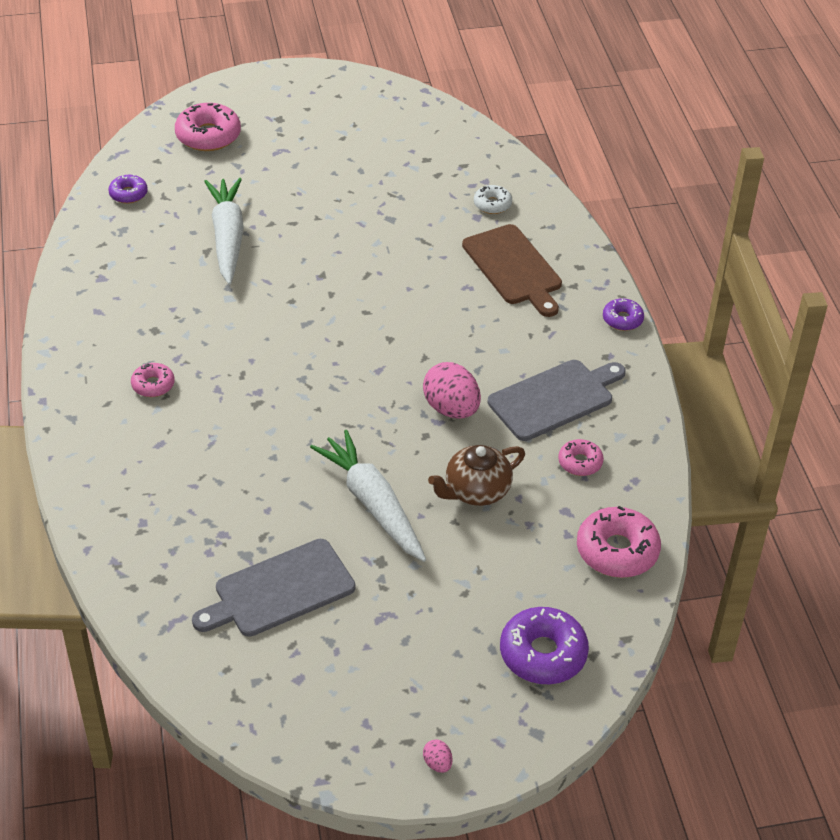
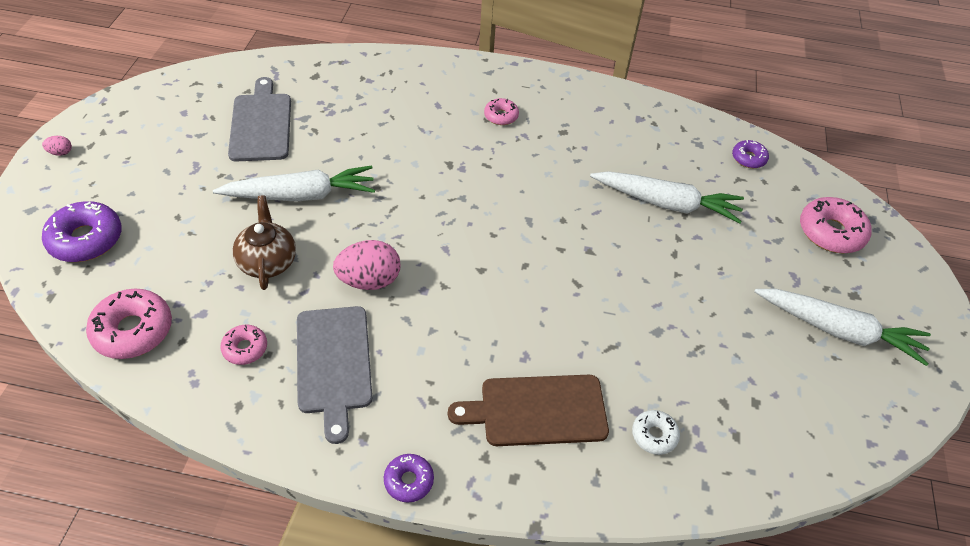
camera: 110 degrees right, 5 degrees up
none -> white carrot [754,289,931,366]

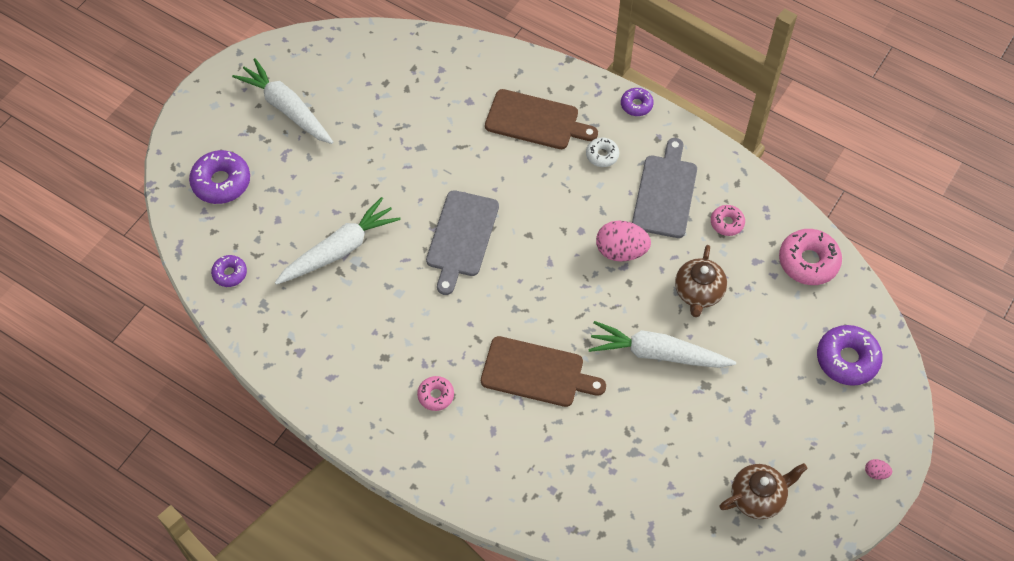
camera: 155 degrees left, 10 degrees up
grey cutting board [228,77,291,162] -> grey cutting board moved to [426,190,499,295]
white carrot [590,171,744,223] -> white carrot turned 105 degrees clockwise [275,197,401,285]
white donut [632,410,680,455] -> white donut moved to [586,138,619,167]
pink donut [800,197,871,254] -> purple donut [189,150,250,204]
none -> brown cutting board [481,336,606,407]
none -> brown teapot [719,463,808,519]

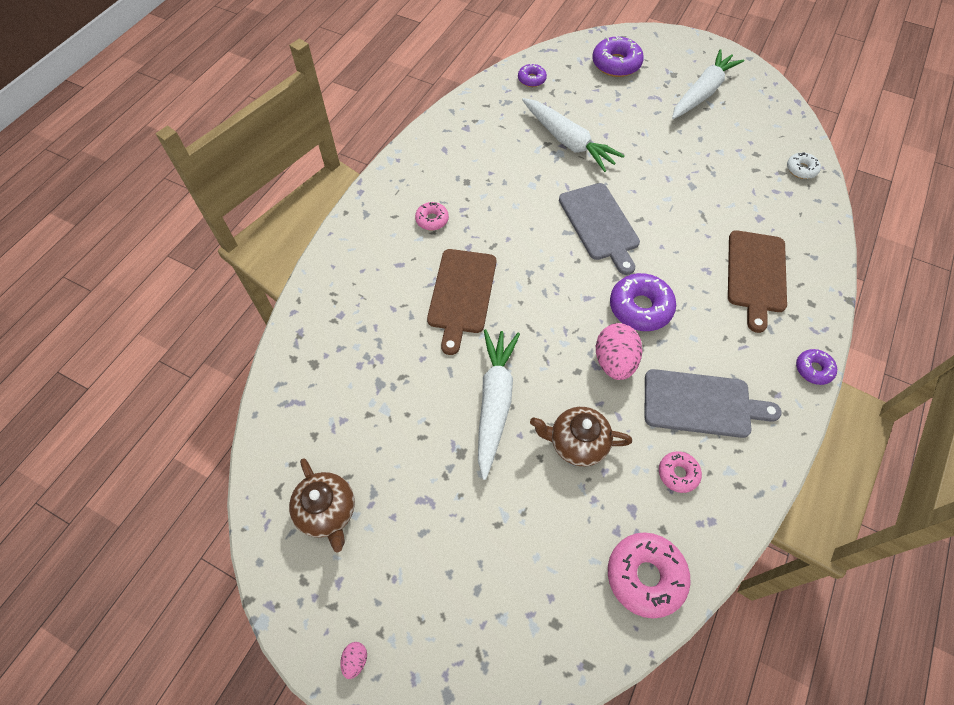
camera: 85 degrees right, 0 degrees up
grey cutting board [426,190,499,295] -> grey cutting board turned 120 degrees counterclockwise [559,183,640,275]
white donut [586,138,619,167] -> white donut moved to [787,153,821,179]
purple donut [817,325,883,386] -> purple donut moved to [610,273,676,331]

